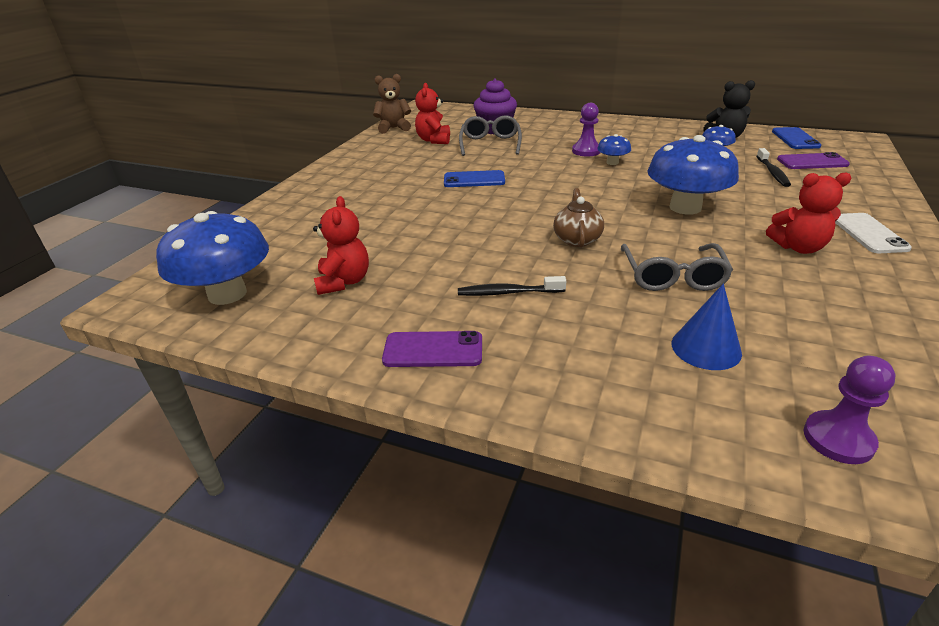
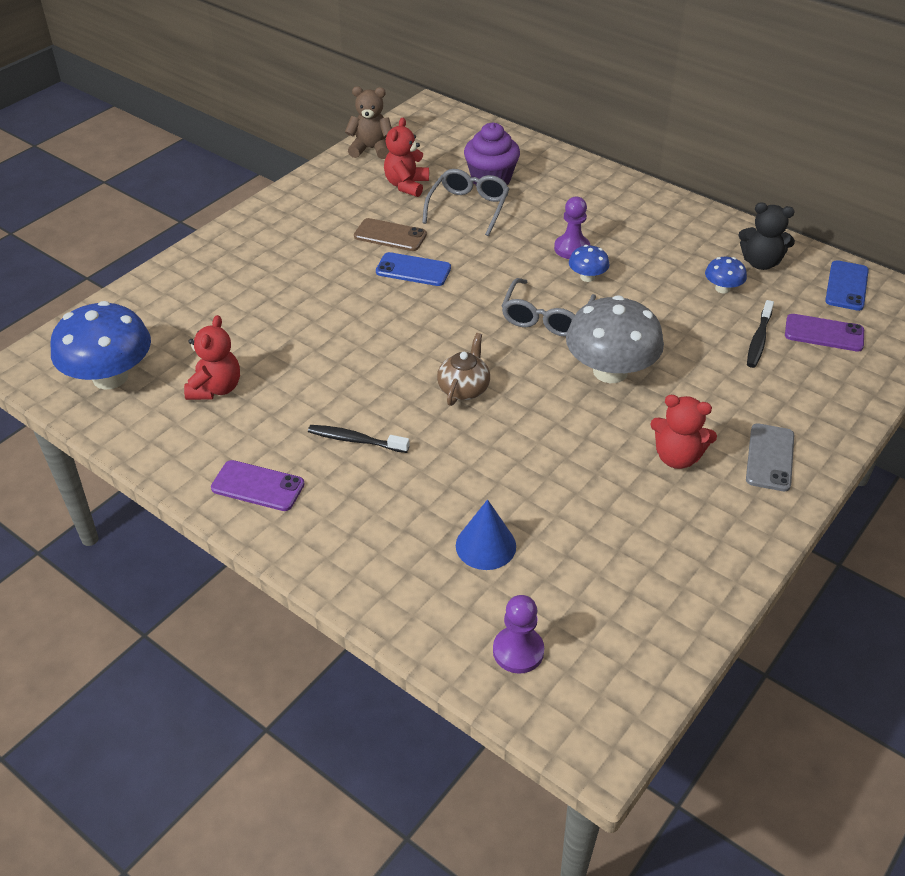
camera: 15 degrees right, 10 degrees up
grey glasses [621,243,733,291] -> grey glasses moved to [502,278,596,337]
blue mushroom [648,135,739,215] -> grey mushroom [566,295,664,383]
white phone [835,213,912,253] -> grey phone [746,423,794,491]
none -> brown phone [354,218,427,251]

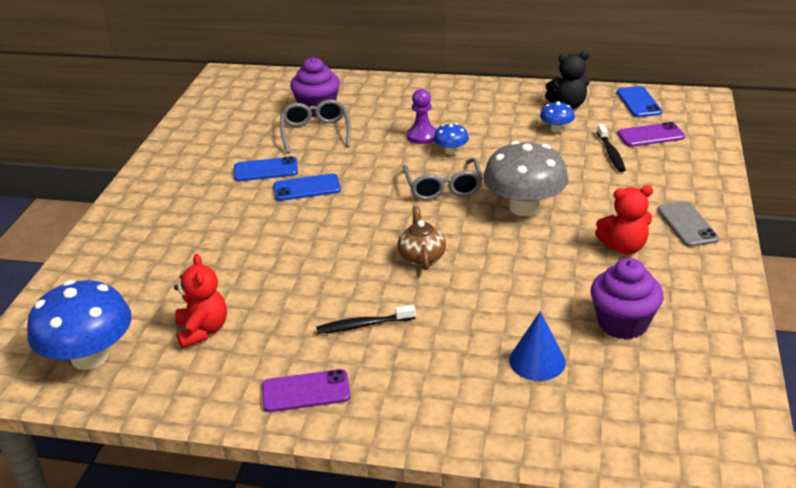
camera: 25 degrees left, 10 degrees down
brown teddy bear [345,86,392,159] -> none
brown phone [354,218,427,251] -> blue phone [234,156,298,181]
red teddy bear [384,118,429,197] -> none
purple pawn [493,595,544,674] -> none
none -> purple cupcake [591,258,663,340]

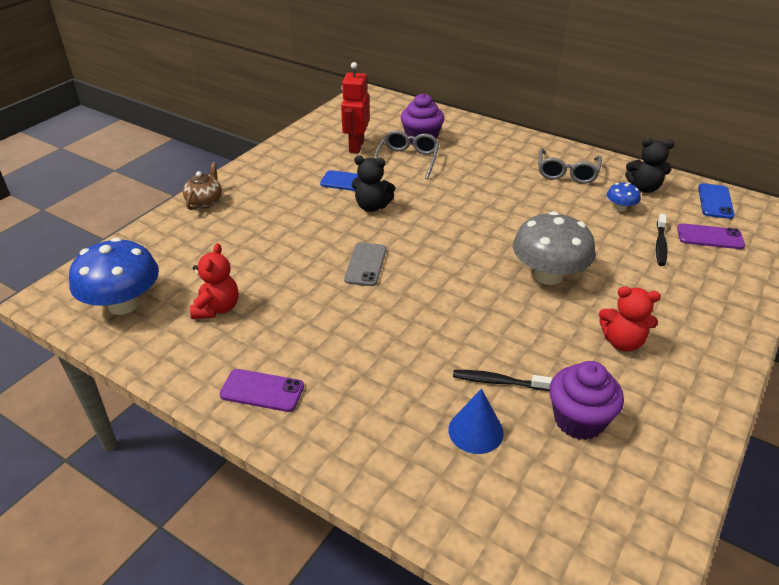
camera: 20 degrees right, 5 degrees up
blue phone [273,173,341,201] -> black teddy bear [352,156,395,212]
black toothbrush [316,305,416,334] -> black toothbrush moved to [453,370,552,391]
brown teapot [397,206,446,270] -> brown teapot moved to [183,162,222,210]
grey glasses [403,158,483,200] -> grey glasses moved to [538,148,602,184]
purple pawn [407,89,437,144] -> none
blue mushroom [434,123,469,155] -> none
grey phone [658,201,719,247] -> grey phone moved to [344,242,387,286]
none -> red robot [341,62,370,153]

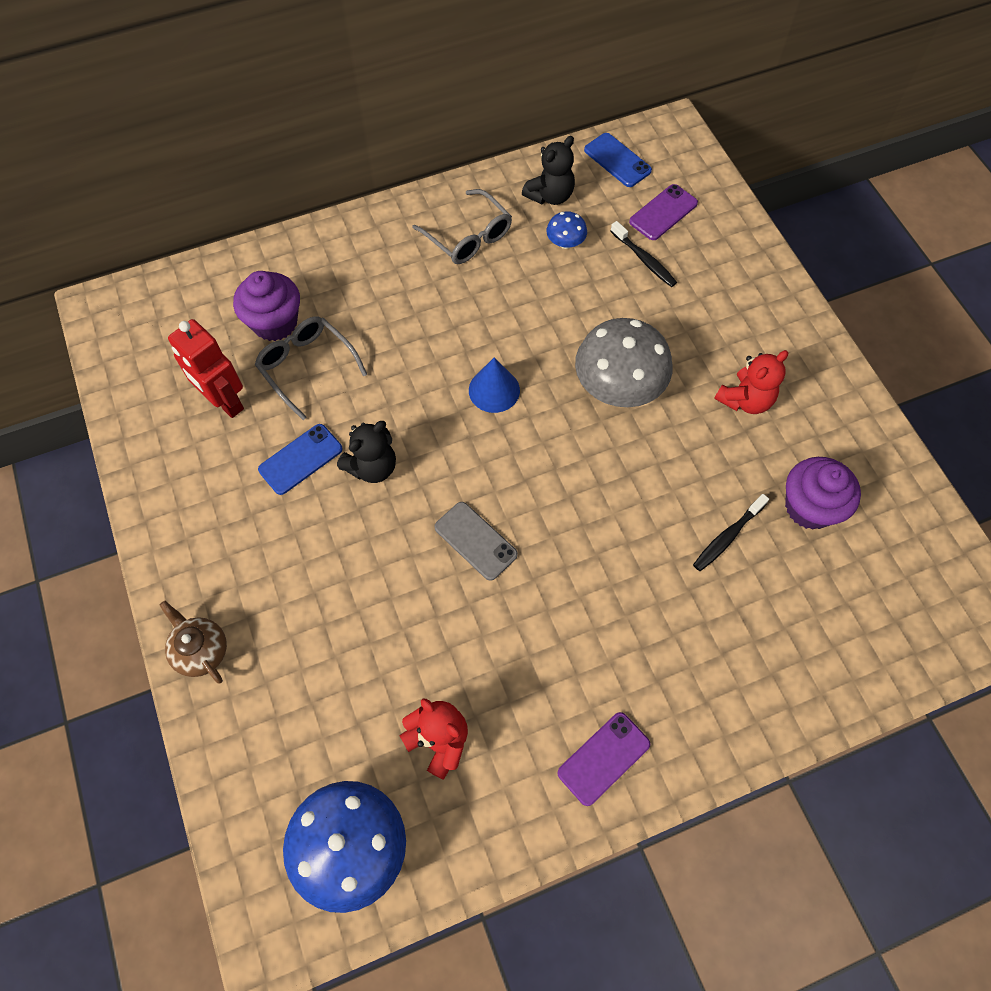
camera: 55 degrees left, 25 degrees up
blue cone [448,389,504,454] -> blue cone moved to [469,357,520,413]

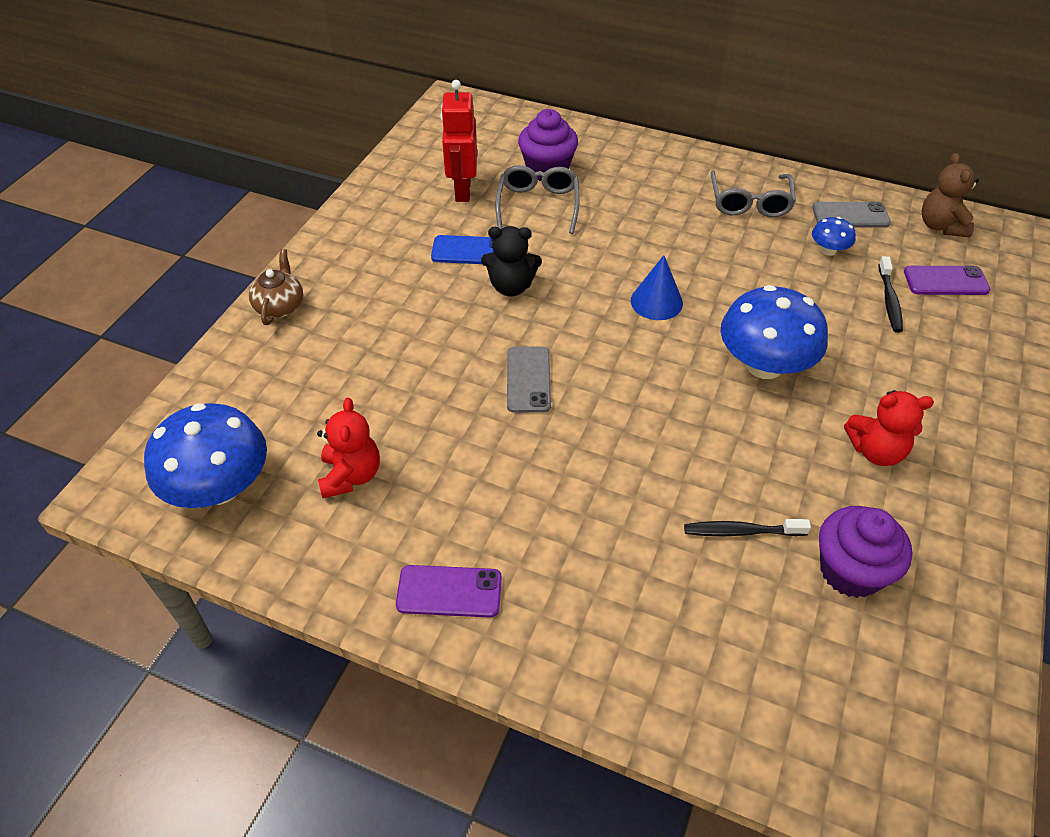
camera: 45 degrees right, 15 degrees down
black teddy bear [522,136,575,205] -> grey phone [812,202,891,228]
grey mushroom [575,318,672,407] -> blue mushroom [720,285,828,379]
blue phone [584,133,652,187] -> brown teddy bear [922,153,979,238]

